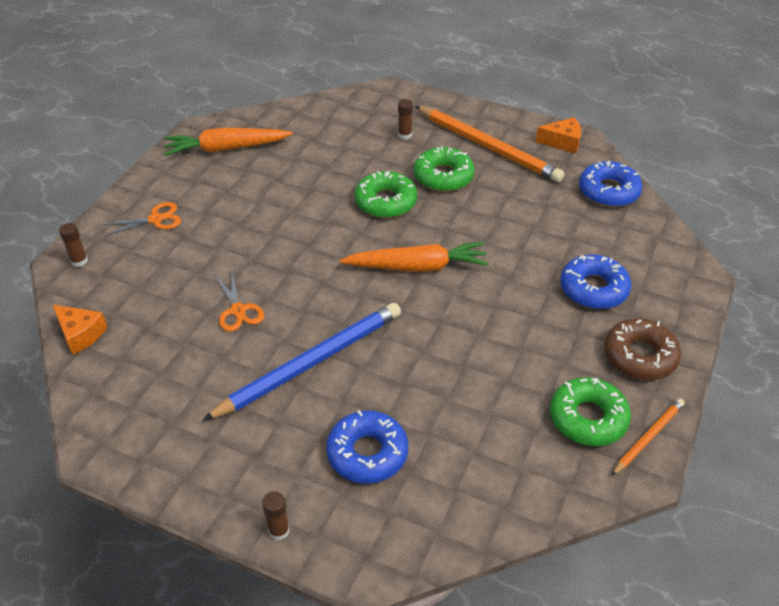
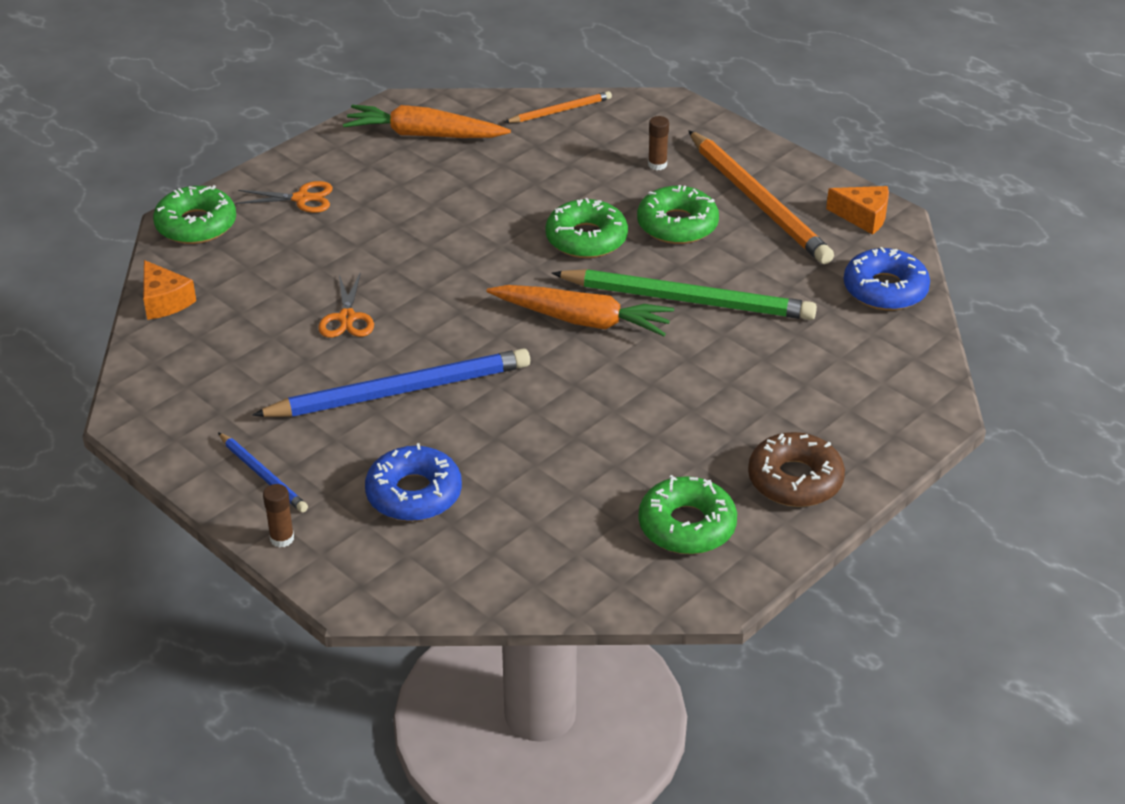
camera: 20 degrees right, 5 degrees down
brown glue stick [59,223,88,267] -> green donut [153,185,236,244]
blue donut [561,254,631,309] -> none
orange pencil [611,399,685,476] -> orange pencil moved to [505,91,612,123]
none -> blue pencil [218,432,308,512]
none -> green pencil [552,269,817,320]

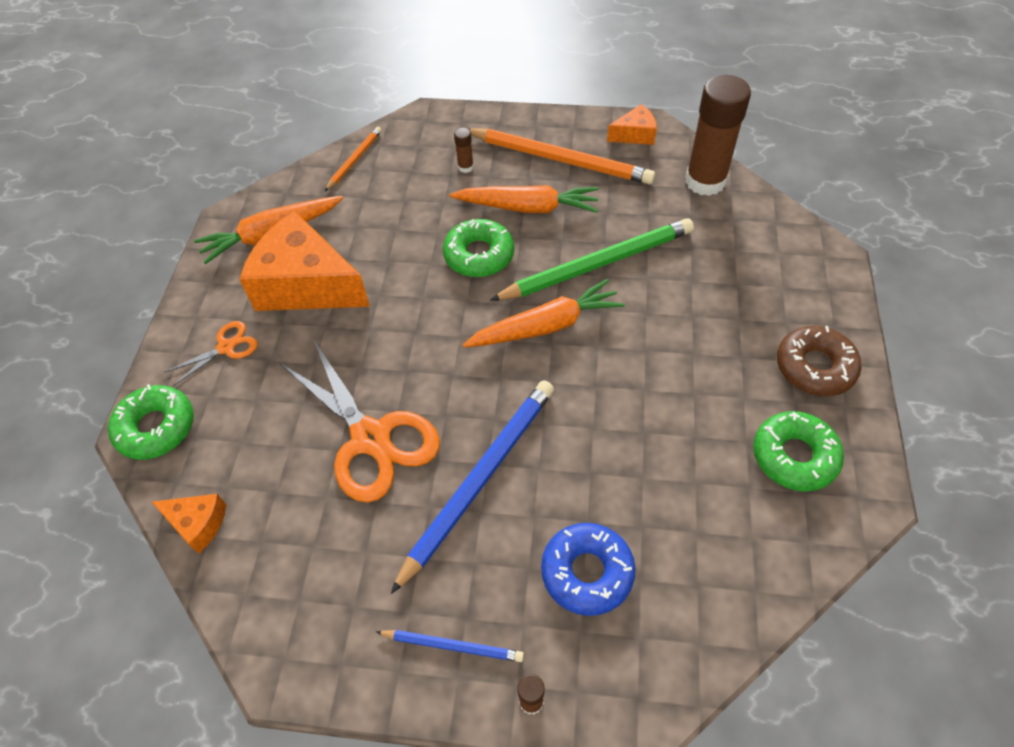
camera: 35 degrees left, 15 degrees up
orange scissors [318,272,374,338] -> orange scissors [280,341,440,503], size x2.06
green donut [637,185,719,244] -> orange carrot [449,185,599,213]
blue donut [844,247,930,310] -> brown glue stick [685,75,751,196]
none -> orange cheese [239,211,370,311]

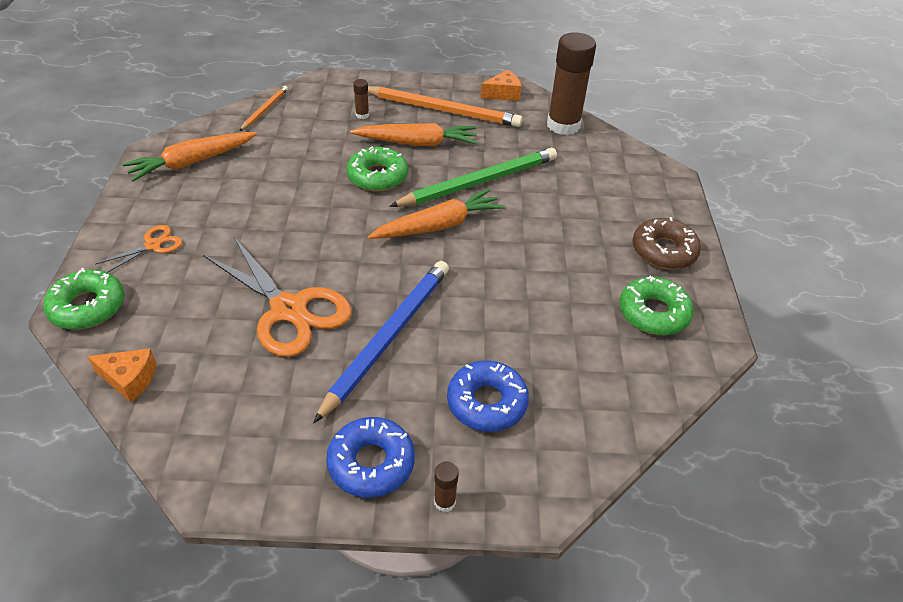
camera: 10 degrees left, 10 degrees down
orange cheese [239,211,370,311] -> none
blue pencil [376,630,524,662] -> blue donut [326,417,415,498]

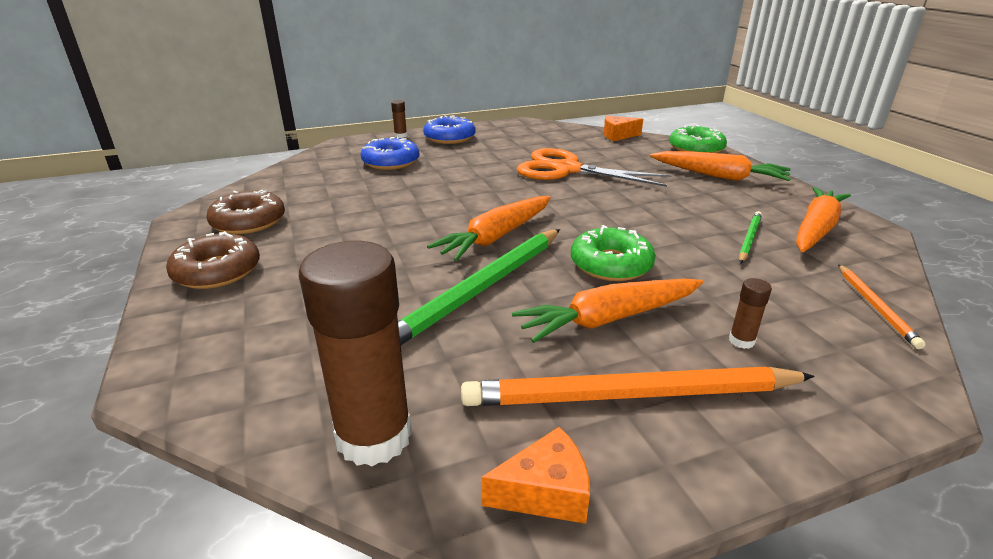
camera: 160 degrees right, 15 degrees down
orange scissors [95,225,182,272] -> orange carrot [650,151,791,181]
blue pencil [313,261,449,423] -> none
orange cheese [481,69,521,101] -> orange cheese turned 150 degrees counterclockwise [481,427,590,524]
green donut [619,276,694,335] -> brown donut [206,190,285,234]
none -> green pencil [739,211,762,263]

